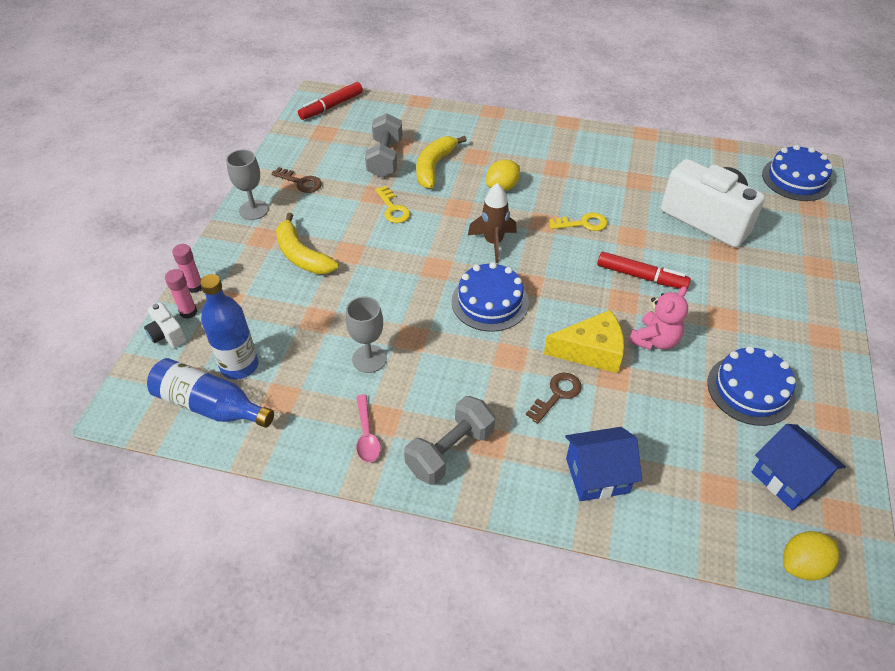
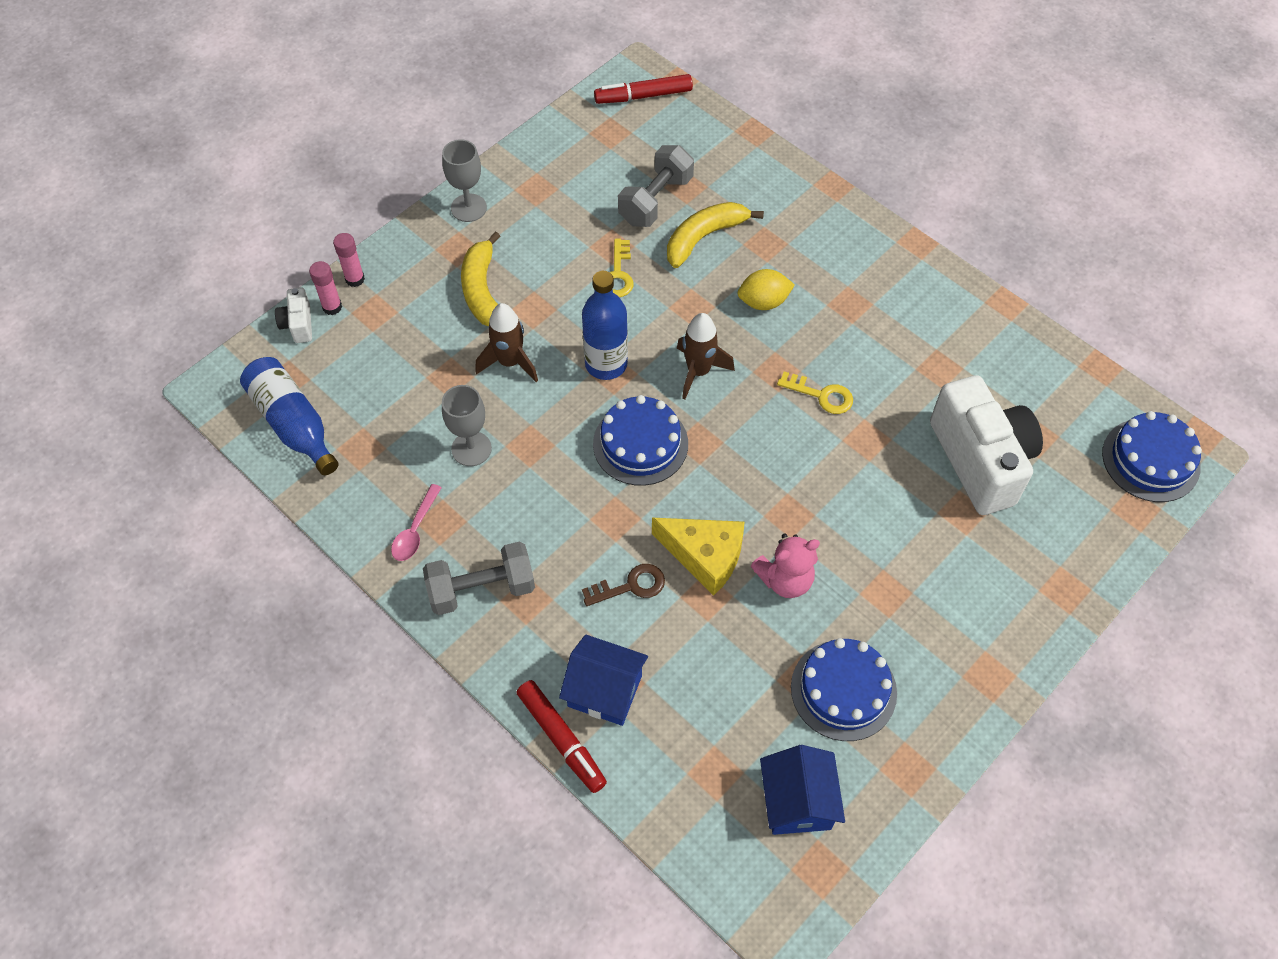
camera: 30 degrees right, 10 degrees up
blue bottle [200,274,258,379] -> blue bottle moved to [582,271,628,380]
brown key [271,167,322,193] -> none
red marker [597,252,691,289] -> red marker moved to [516,680,607,793]
yellow lemon [783,531,839,581] -> none
none -> brown rocket [475,303,538,382]

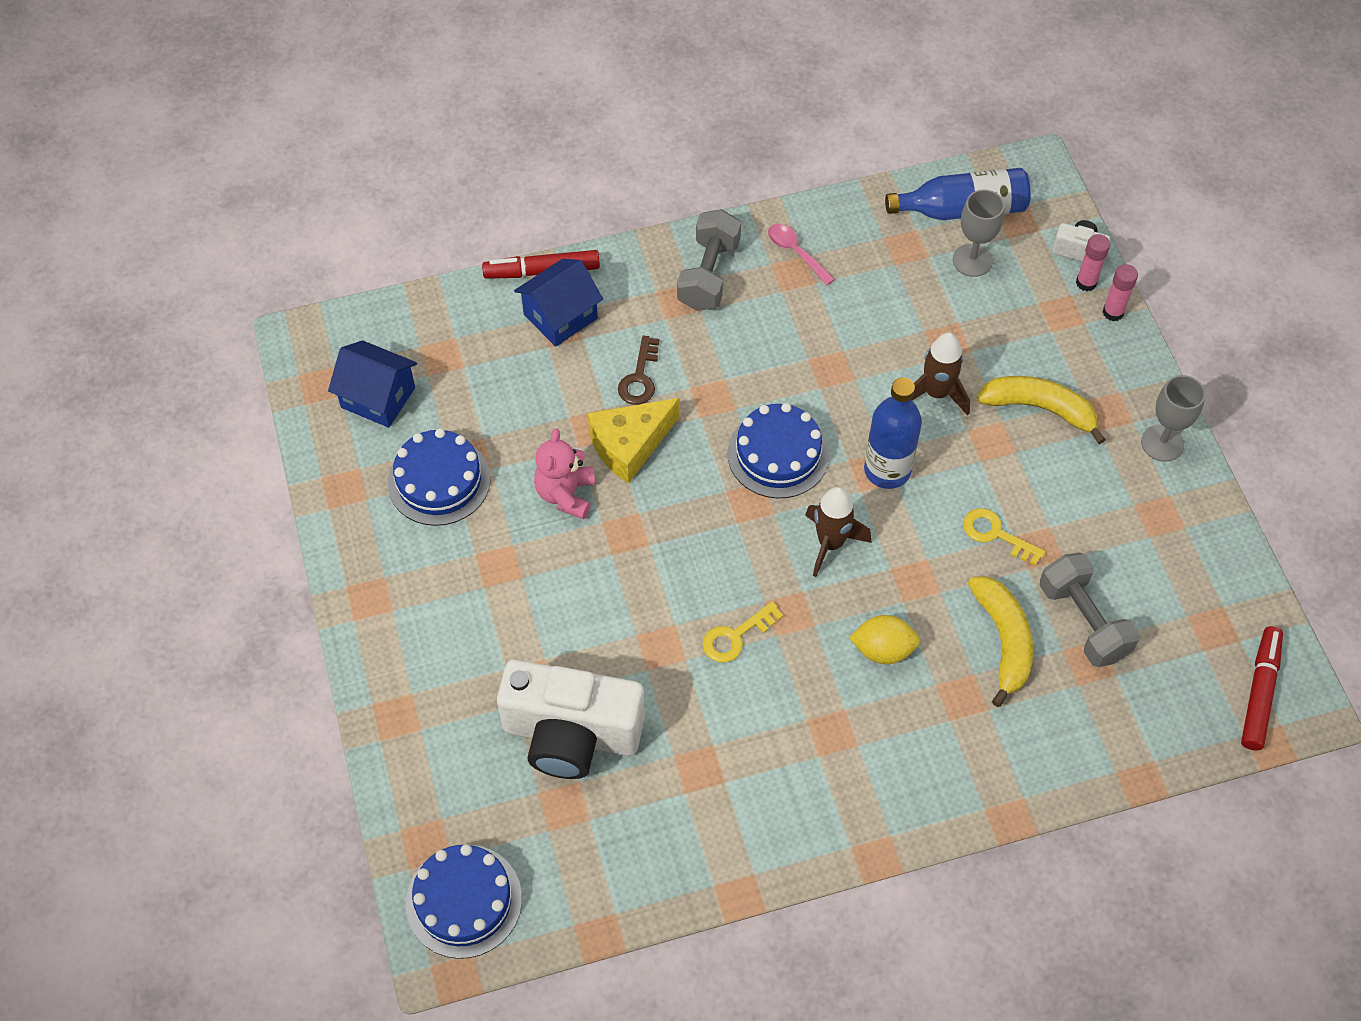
camera: 120 degrees right, 0 degrees up
grey goblet [442,385,492,466] -> grey goblet moved to [953,189,1005,277]
yellow lemon [738,269,795,310] -> yellow lemon turned 75 degrees clockwise [849,615,920,664]

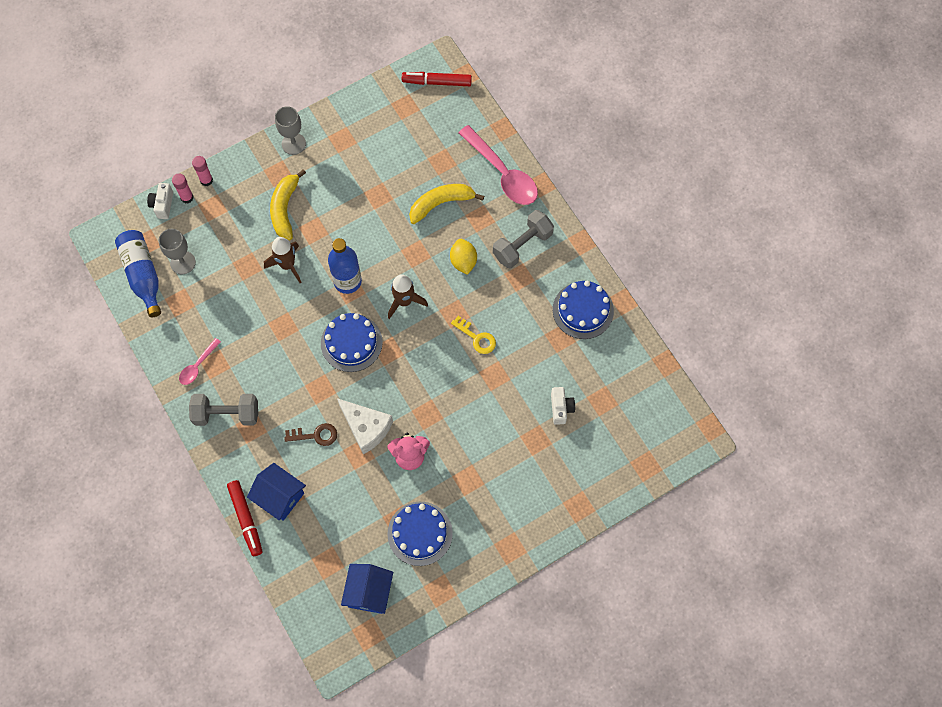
camera: 105 degrees left, 10 degrees up
blue cake [406,844,522,959] -> blue cake moved to [553,281,614,339]
white camera [497,659,645,779] -> white camera [551,387,575,425], size x0.43
yellow cheese [588,398,679,483] -> white cheese [337,398,393,454]
yellow key [963,508,1045,566] -> none
grey dumbbell [1040,553,1140,667] -> grey dumbbell moved to [493,210,554,268]
none -> pink spoon [458,125,538,205]

